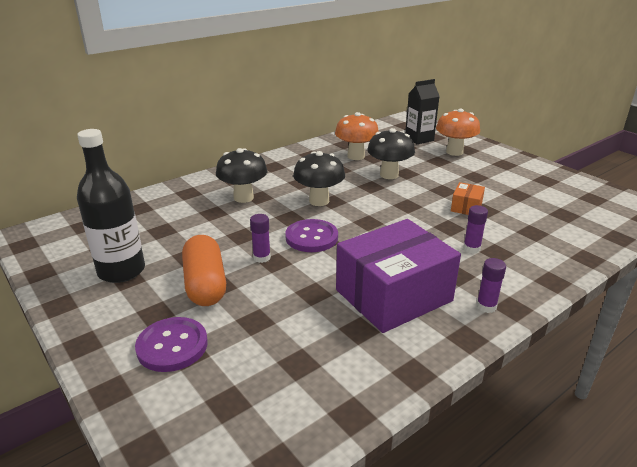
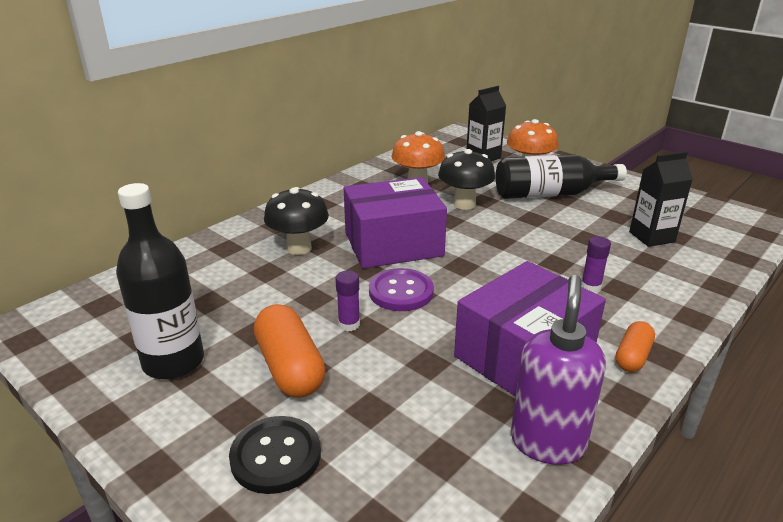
camera: 10 degrees left, 0 degrees up
purple button [135,317,208,372] -> black button [229,416,321,494]
black mushroom [293,151,345,206] -> purple box [344,177,447,268]
orange box [451,182,485,215] -> none
purple glue stick [476,258,506,313] -> orange capsule [615,321,655,372]
none -> black bottle [496,154,627,199]
none -> purple soap dispenser [511,275,606,465]
none -> black carton [629,152,693,247]

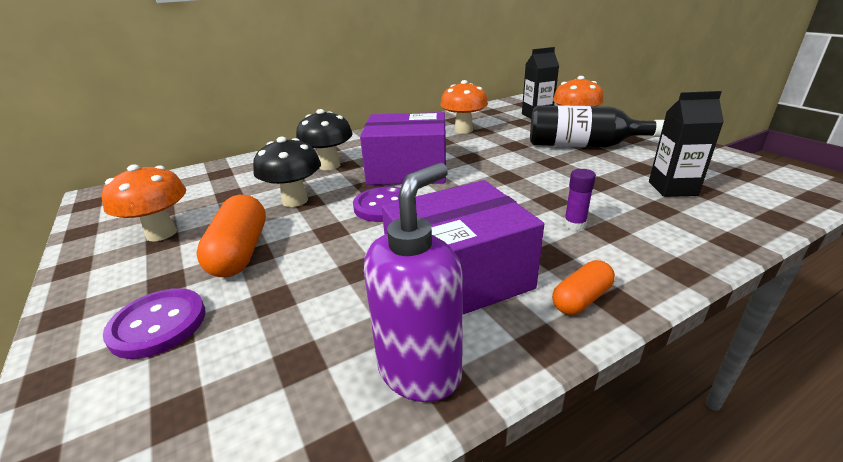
camera: 20 degrees right, 0 degrees up
black bottle [116,183,204,379] -> orange mushroom [101,164,186,241]
black button [229,416,321,494] -> purple button [103,288,206,359]
purple glue stick [336,271,360,332] -> none
black mushroom [438,149,495,210] -> black mushroom moved to [253,137,321,207]

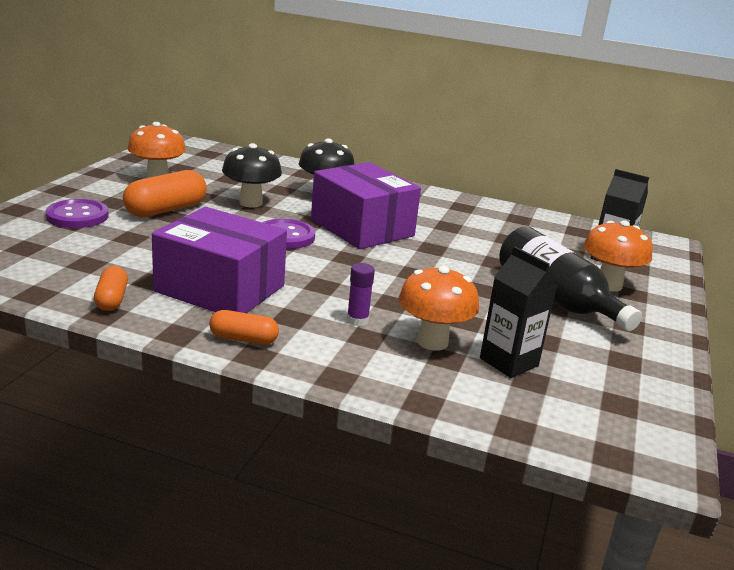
camera: 45 degrees right, 5 degrees down
purple soap dispenser [364,163,463,402] -> orange capsule [94,266,128,311]
orange mushroom [440,80,488,133] -> orange mushroom moved to [399,266,479,351]

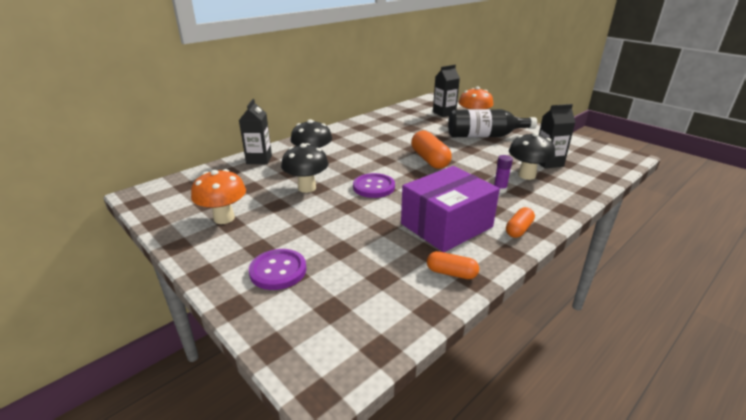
camera: 60 degrees left, 5 degrees up
orange capsule [123,170,207,217] -> orange capsule moved to [411,130,452,169]
purple box [311,162,421,249] -> none
orange mushroom [399,266,479,351] -> black mushroom [509,132,555,180]
none -> black carton [239,99,272,164]

